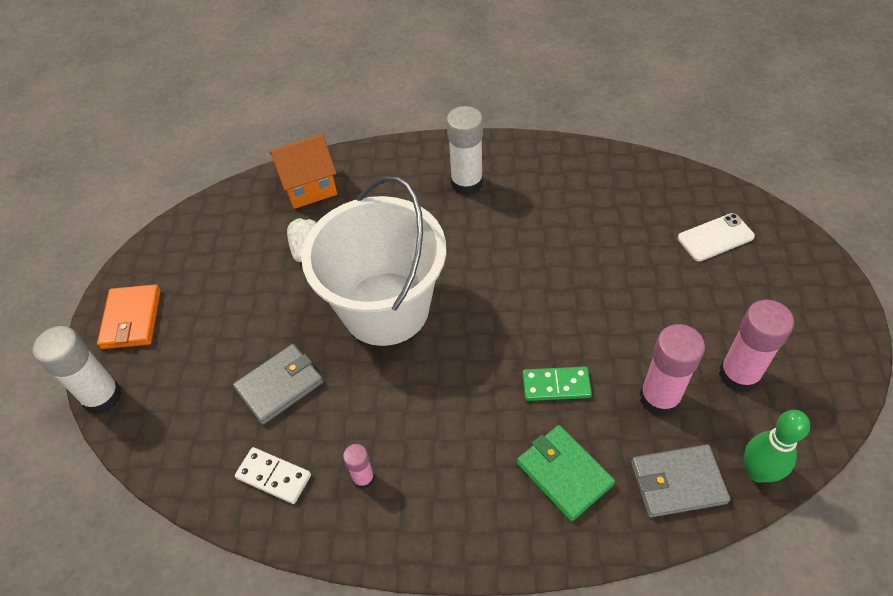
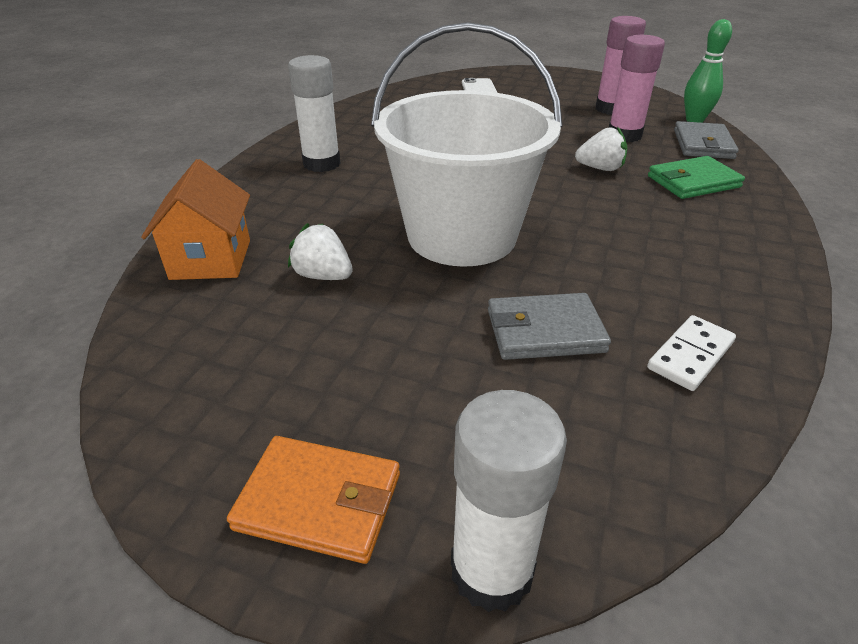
camera: 75 degrees left, 15 degrees down
grey wallet [233,344,323,425] -> grey wallet turned 75 degrees counterclockwise [488,293,611,360]
pink glue stick [343,444,375,489] -> none
green domino [522,366,592,401] -> white strawberry [575,127,627,171]

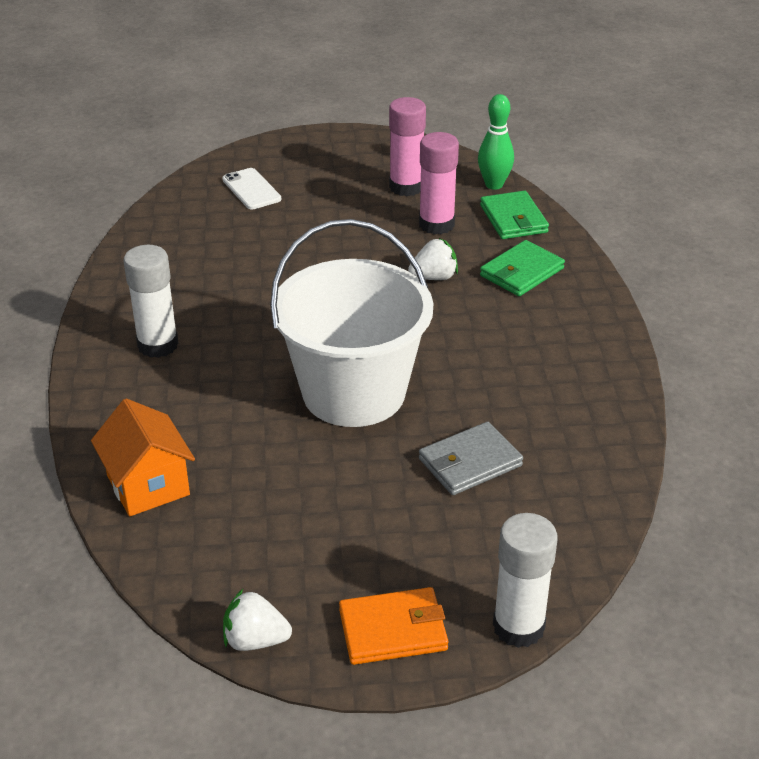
camera: 25 degrees left, 0 degrees up
white strawberry [288,223,353,280] -> white strawberry moved to [223,589,292,651]
white domino [647,315,736,391] -> none
grey wallet [674,121,739,159] -> green wallet [480,191,549,239]

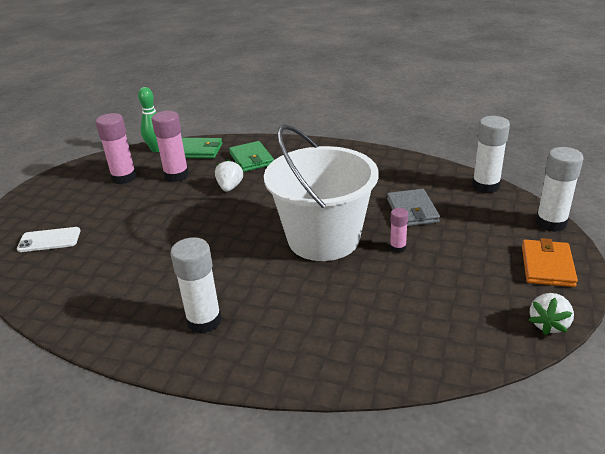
camera: 65 degrees left, 5 degrees down
orange house [91,399,195,516] -> none
none -> pink glue stick [390,208,408,253]
none -> white glue stick [472,116,510,193]

